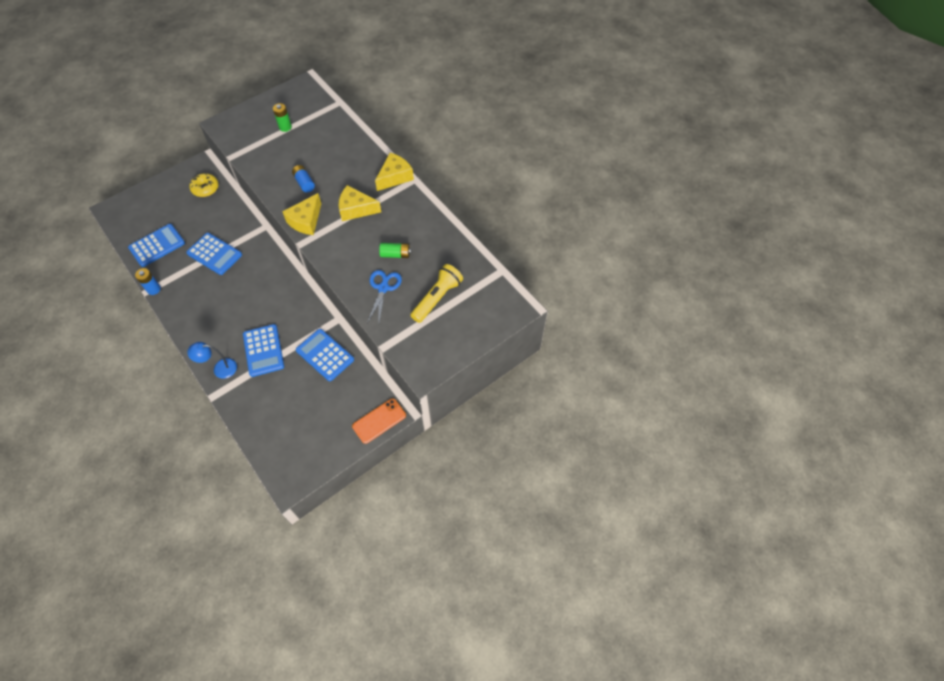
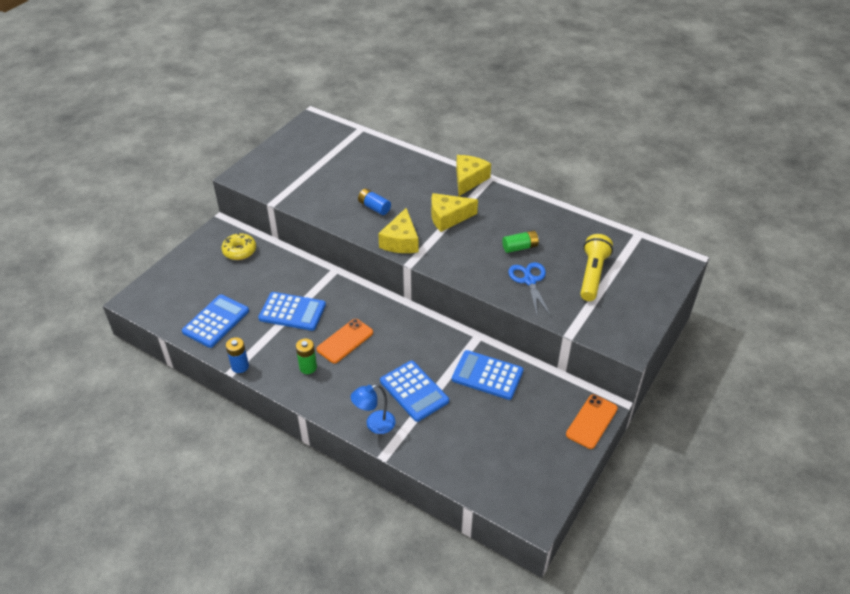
camera: 20 degrees left, 15 degrees down
green battery [273,103,292,132] -> green battery moved to [296,339,317,374]
none -> orange phone [316,319,373,363]

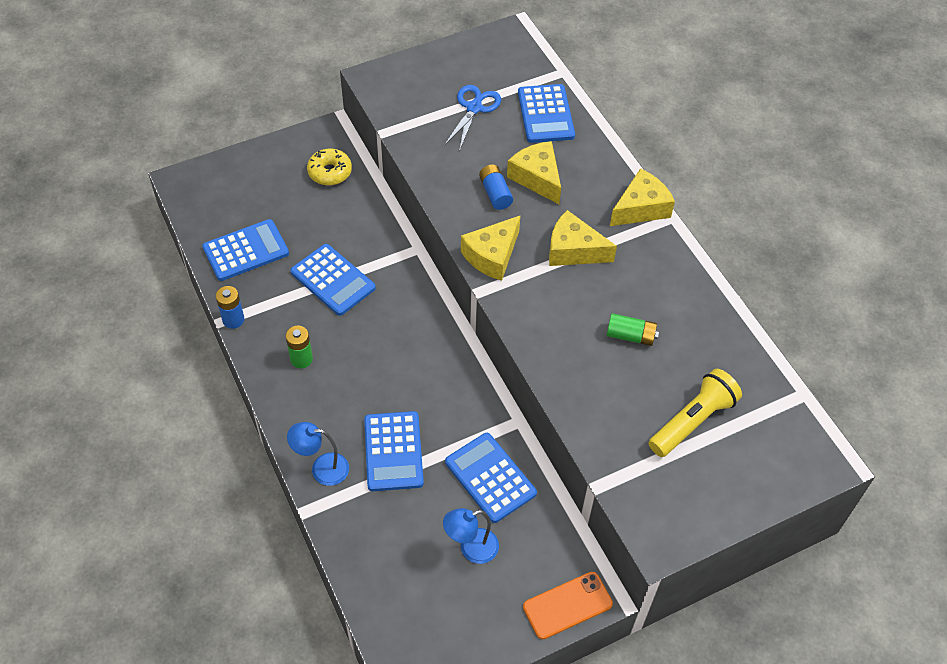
camera: 30 degrees right, 10 degrees up
orange phone [316,319,373,363] -> none
blue scissors [508,262,551,316] -> blue scissors moved to [444,85,501,151]
none -> blue lamp [443,508,499,564]
none -> yellow cheese [507,141,561,204]
none -> blue calculator [518,84,575,143]

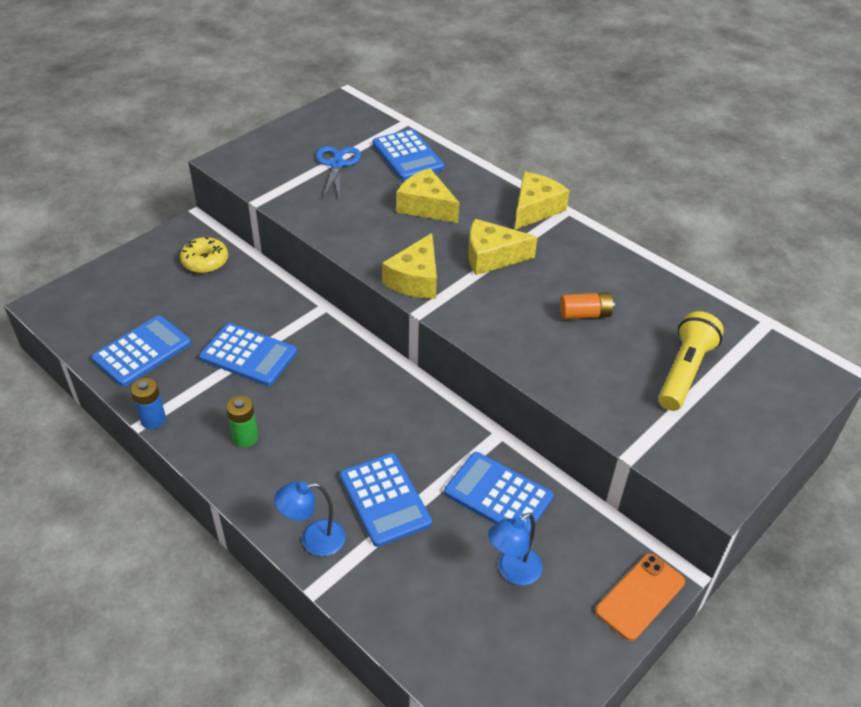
camera: 20 degrees left, 10 degrees down
blue battery [479,165,513,210] -> none
green battery [607,313,659,346] -> orange battery [560,293,615,319]

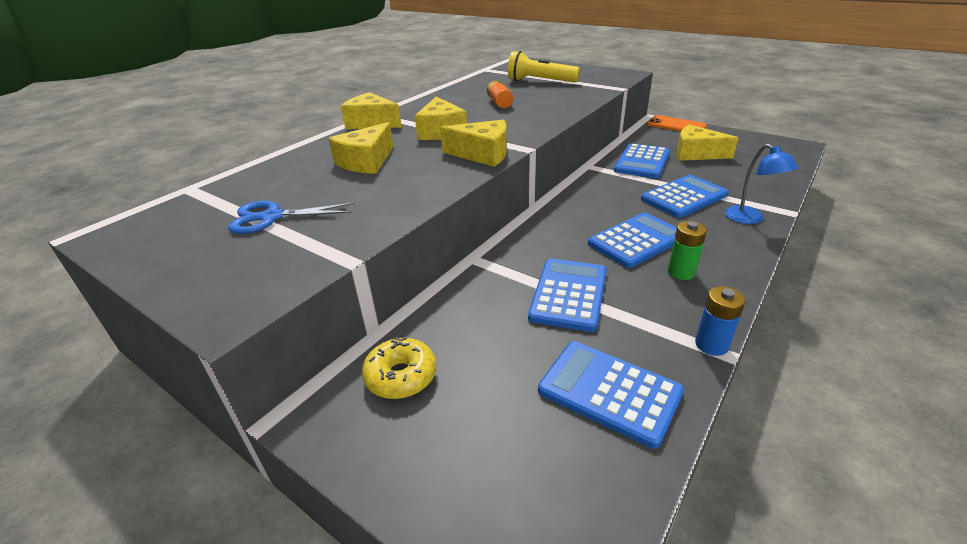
camera: 95 degrees left, 10 degrees down
blue calculator [373,129,444,181] -> blue calculator moved to [588,213,677,268]
blue lamp [488,513,543,585] -> yellow cheese [677,125,739,161]

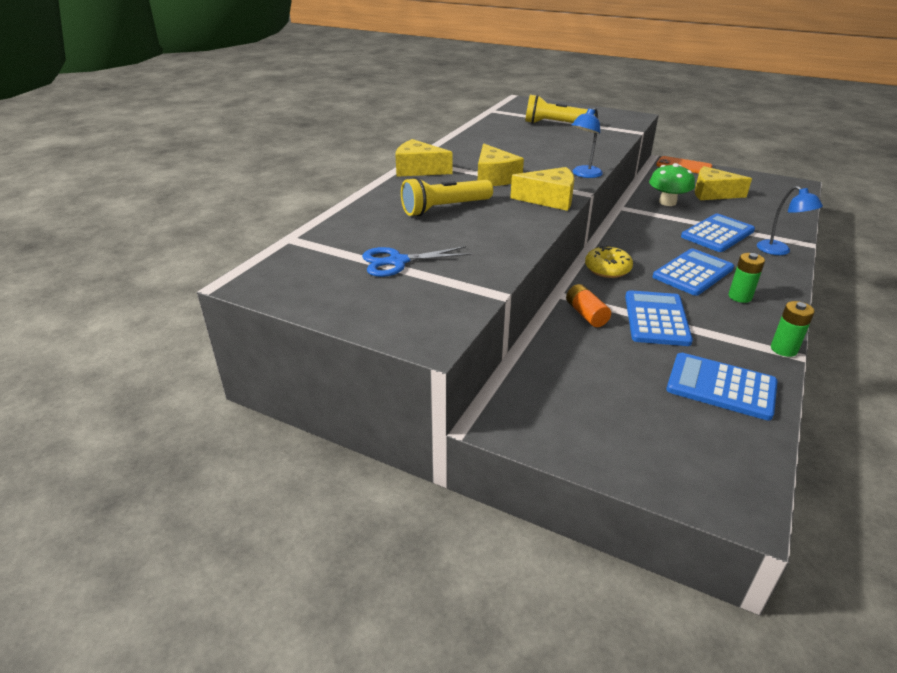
camera: 10 degrees left, 0 degrees up
yellow cheese [328,122,394,174] -> yellow flashlight [401,177,493,216]
yellow donut [362,337,436,399] -> yellow donut moved to [585,245,633,278]
orange battery [487,80,513,108] -> orange battery moved to [566,284,611,327]
blue calculator [614,143,670,178] -> green mushroom [649,163,695,206]
blue battery [695,286,746,356] -> green battery [771,301,815,357]
none -> blue lamp [571,107,603,178]

